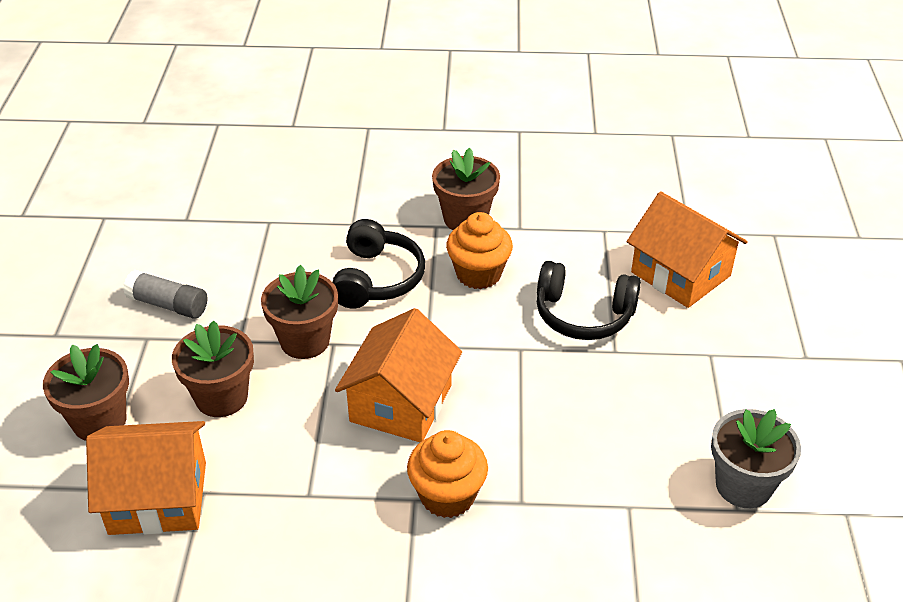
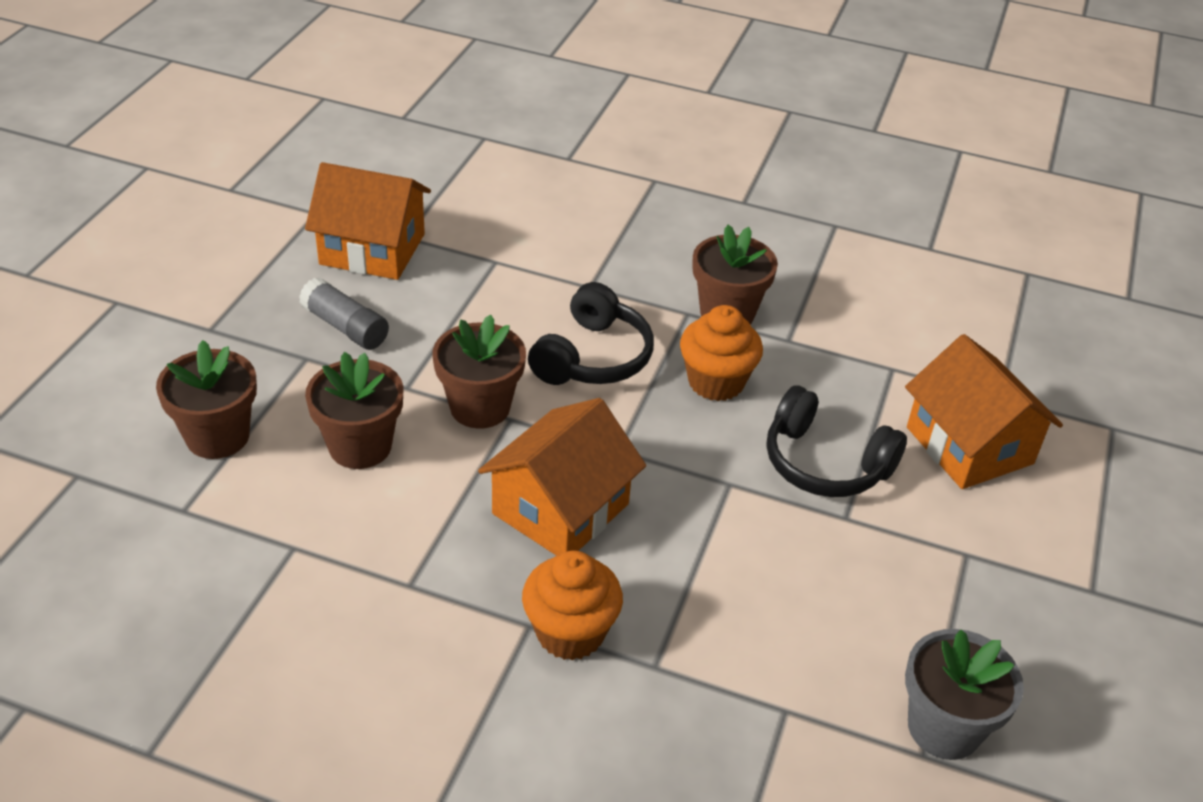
camera: 15 degrees right, 0 degrees up
orange house [86,421,206,535] -> orange house moved to [305,162,431,280]

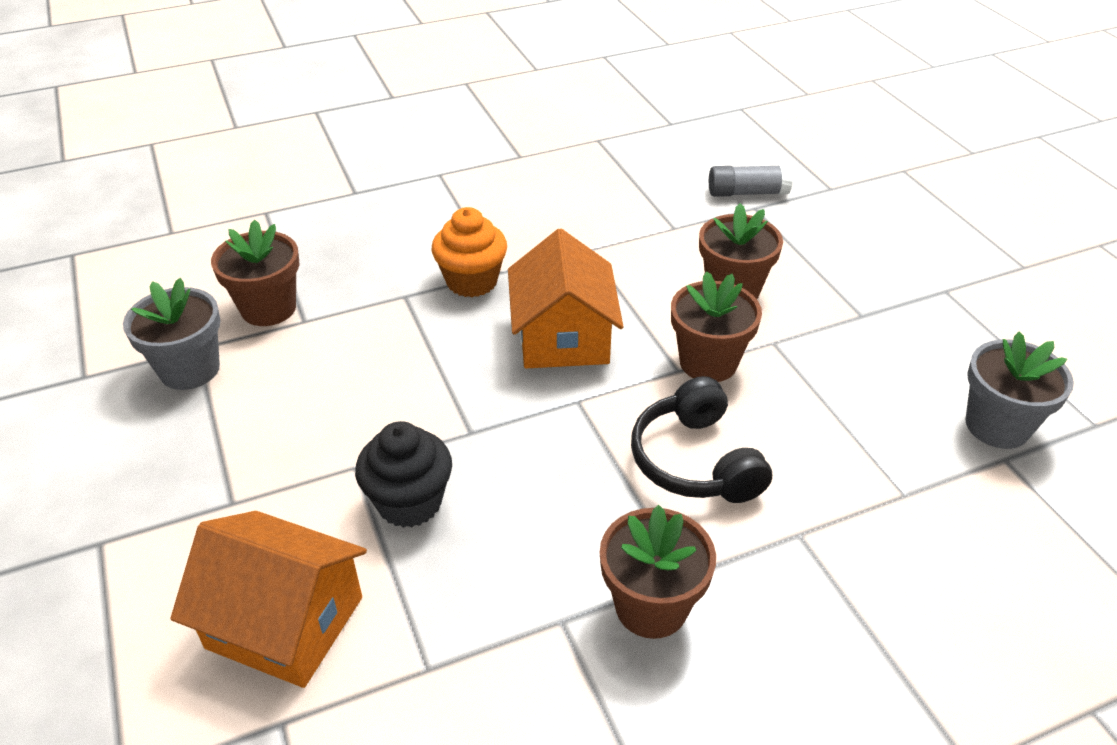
camera: 140 degrees right, 0 degrees up
brown flower pot [156,340,257,459] -> brown flower pot moved to [211,220,300,326]
grey glue stick [299,278,389,350] -> grey glue stick moved to [709,165,793,197]
orange house [305,162,431,280] -> grey flower pot [966,332,1074,449]
orange cupcake [680,305,763,401] -> none
black headphones [767,385,907,497] -> black cupcake [355,421,452,528]

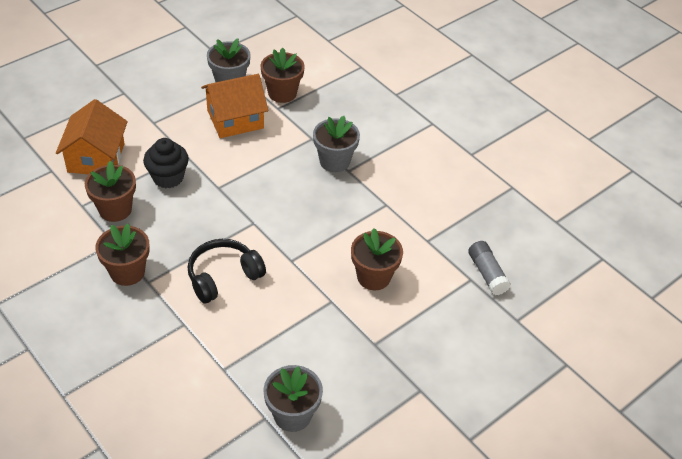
camera: 70 degrees right, 5 degrees up
orange cupcake [432,207,507,298] -> grey flower pot [313,116,360,172]
orange house [508,229,623,368] -> orange house moved to [201,74,268,138]
brown flower pot [671,271,762,382] -> brown flower pot moved to [85,161,136,222]

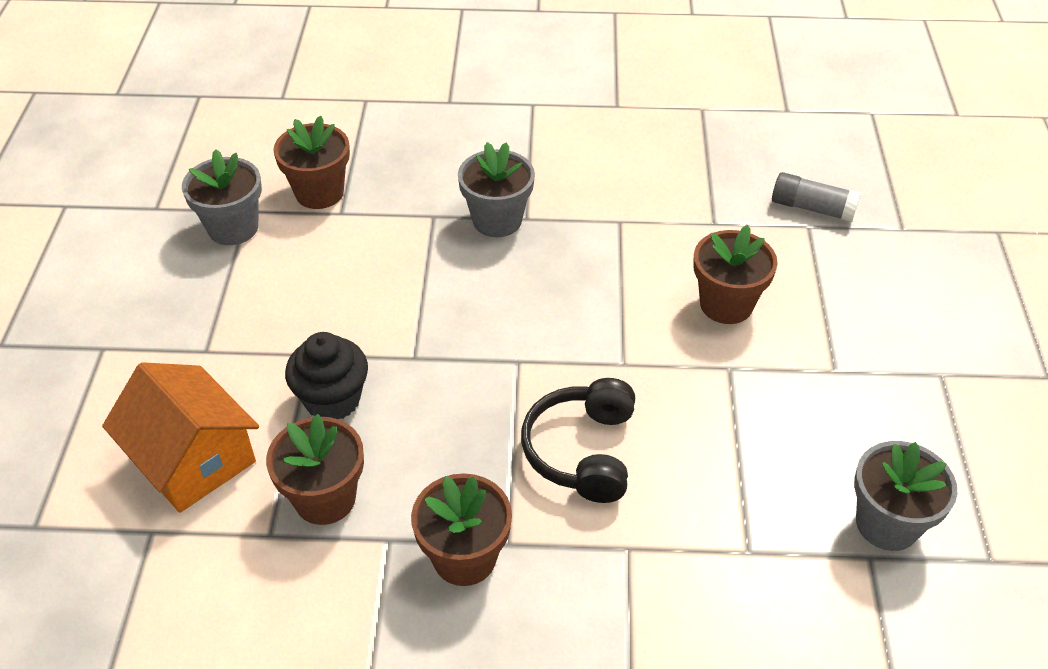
camera: 45 degrees left, 0 degrees up
orange house [201,74,268,138] -> none

